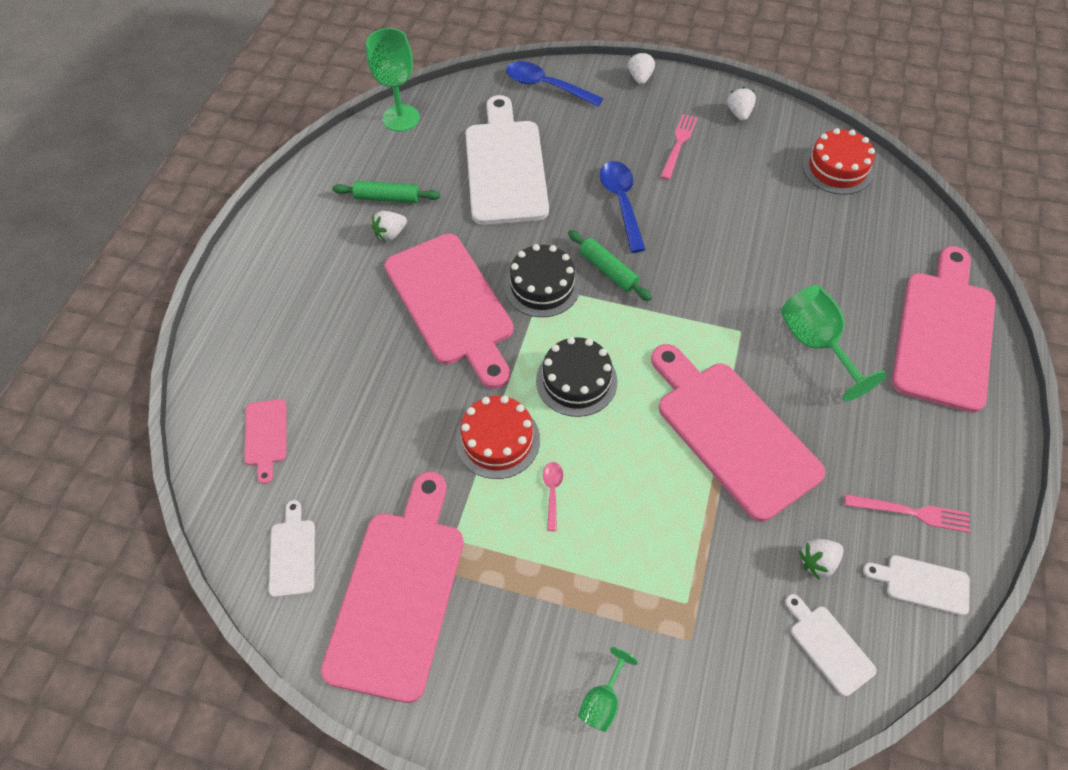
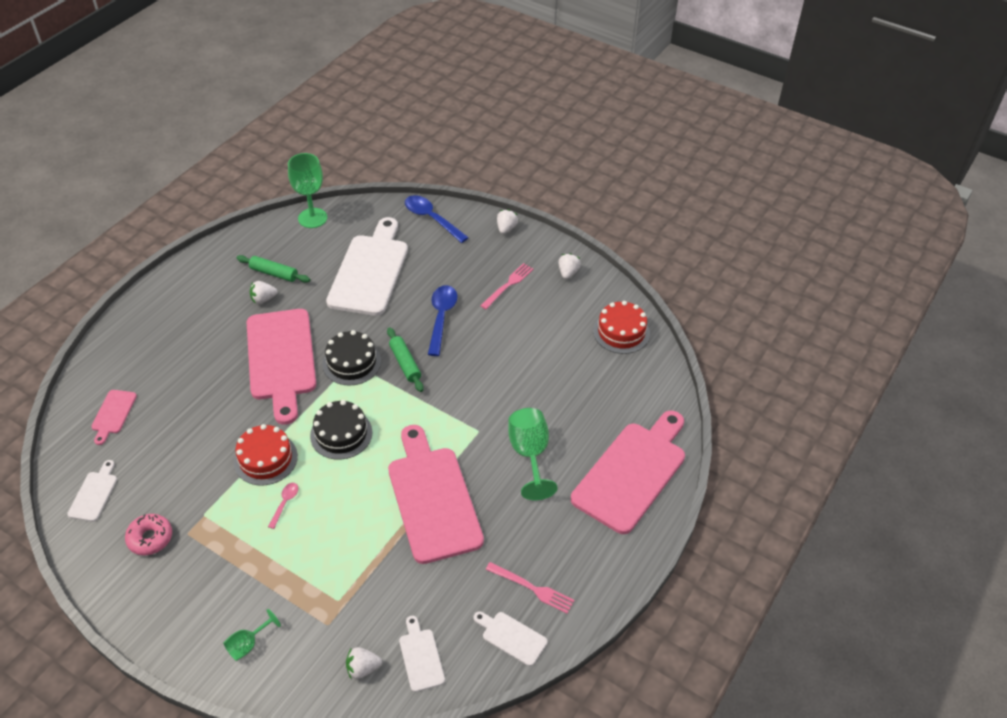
camera: 15 degrees right, 10 degrees down
pink cutting board [321,472,464,703] -> pink donut [125,514,172,555]
white strawberry [799,539,844,579] -> white strawberry moved to [346,647,382,679]

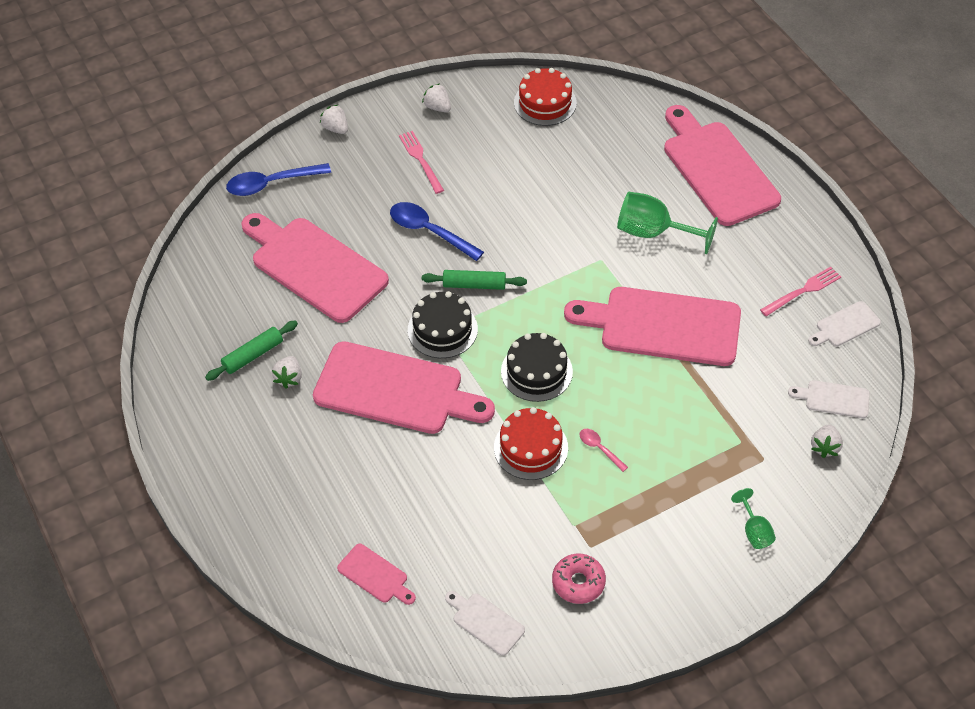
camera: 60 degrees left, 5 degrees up
green goblet [288,153,327,228] -> none
white cutting board [326,217,408,316] -> pink cutting board [241,213,389,323]

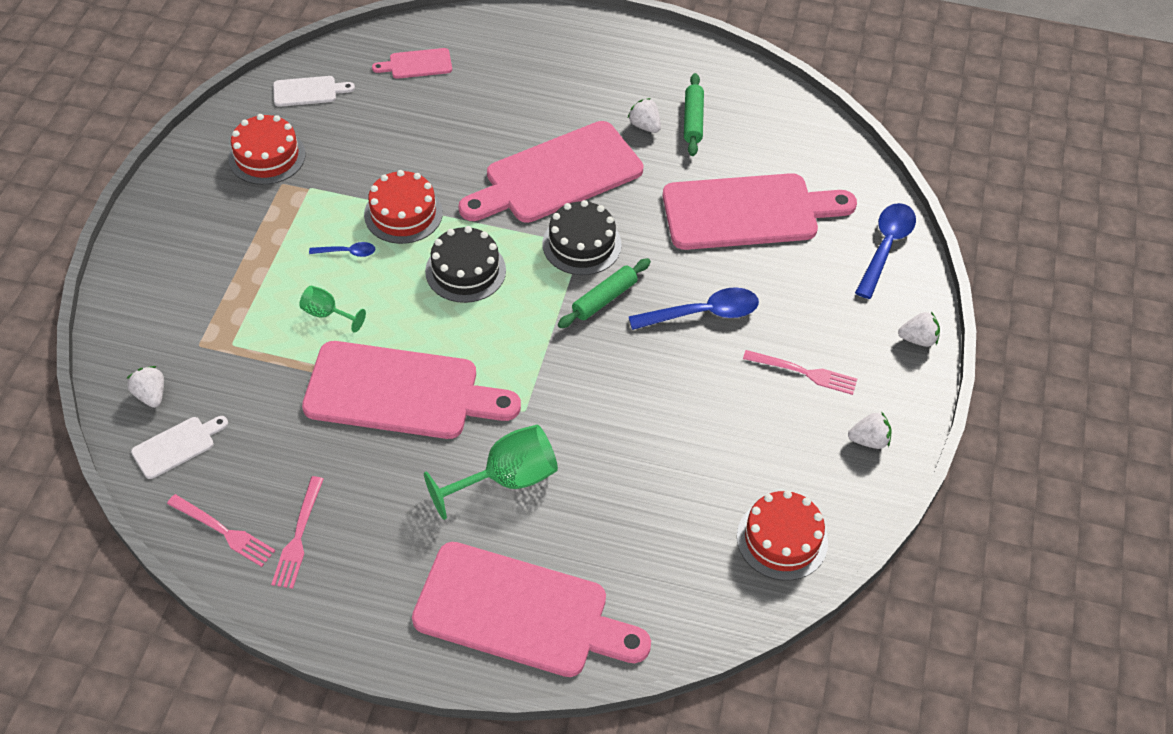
camera: 130 degrees right, 0 degrees up
pink donut [552,554,606,604] -> red cake [228,114,306,185]
pink cutting board [564,287,741,366] -> pink cutting board turned 45 degrees clockwise [302,341,521,439]
pink spoon [579,429,628,472] -> blue spoon [309,242,376,257]
green goblet [731,488,776,549] -> green goblet moved to [300,286,366,333]
white cutting board [808,301,881,347] -> pink fork [167,494,275,567]

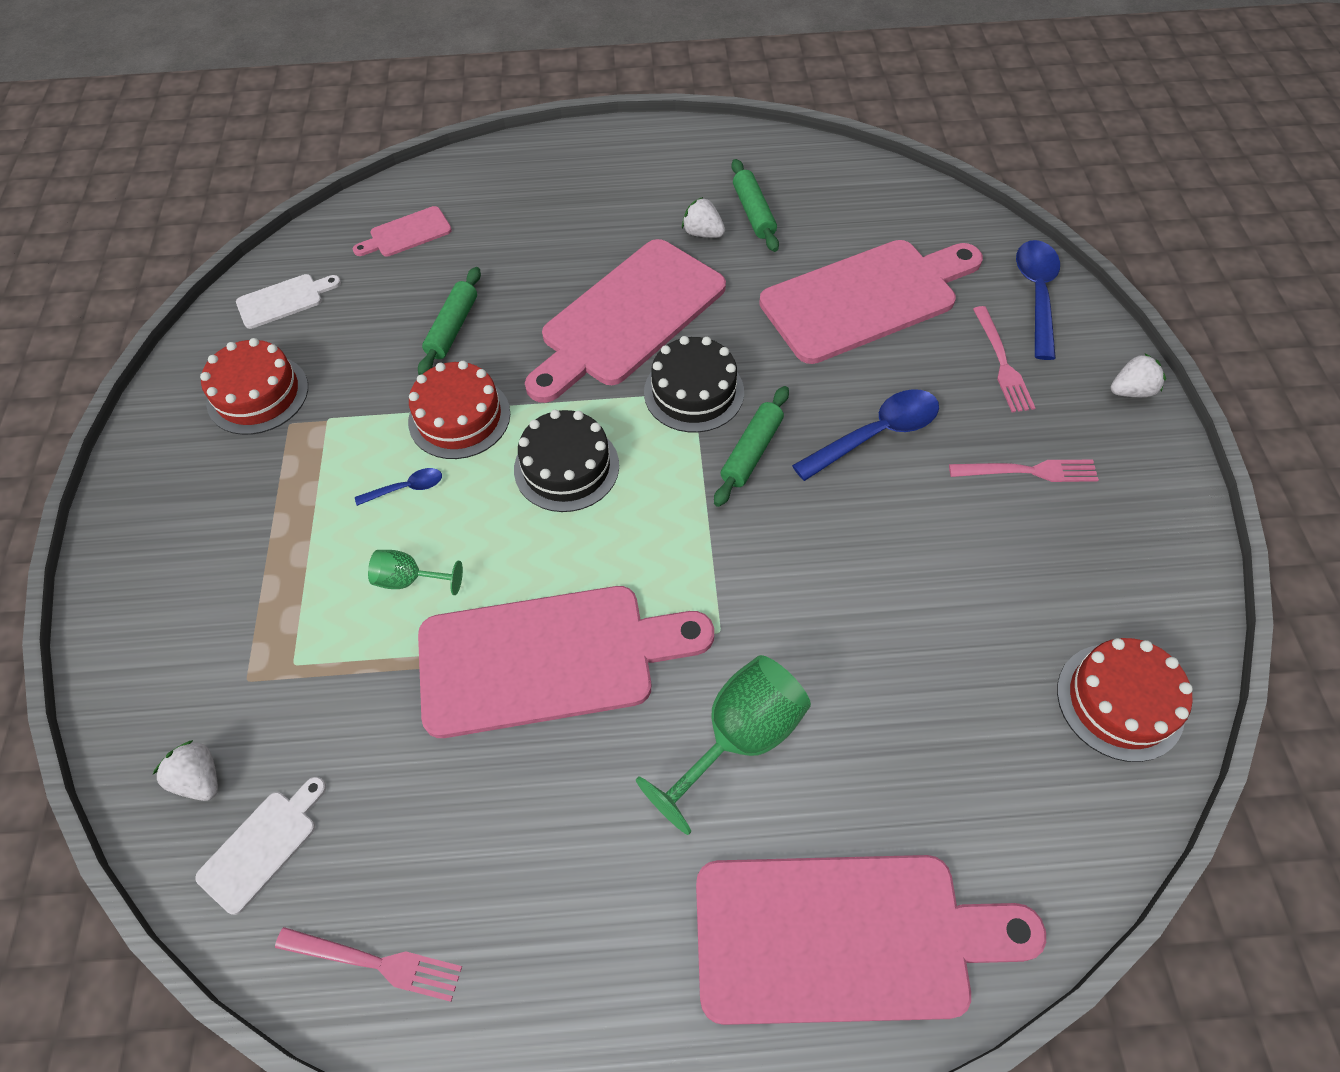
camera: 15 degrees left, 5 degrees up
pink fork [271,476,324,589] -> pink fork moved to [973,306,1035,412]
white strawberry [848,412,892,449] -> none
none -> green rolling pin [418,267,481,375]

